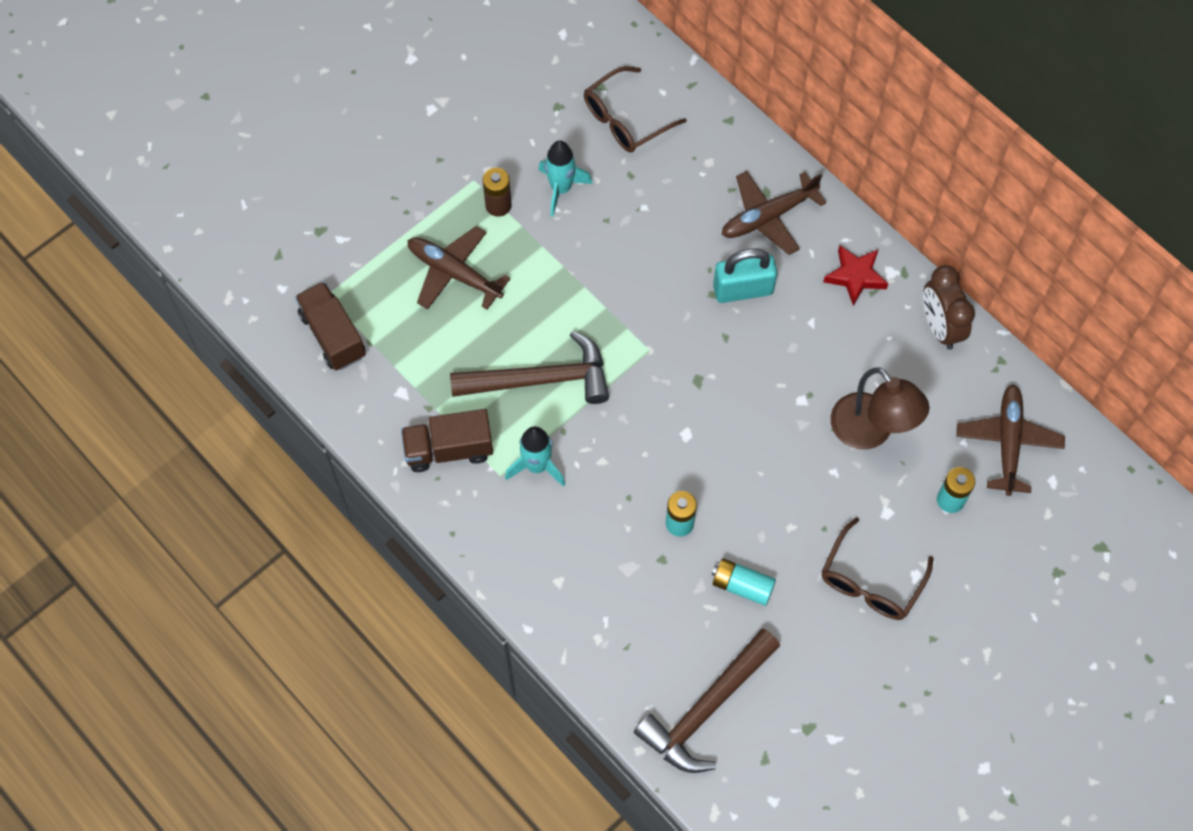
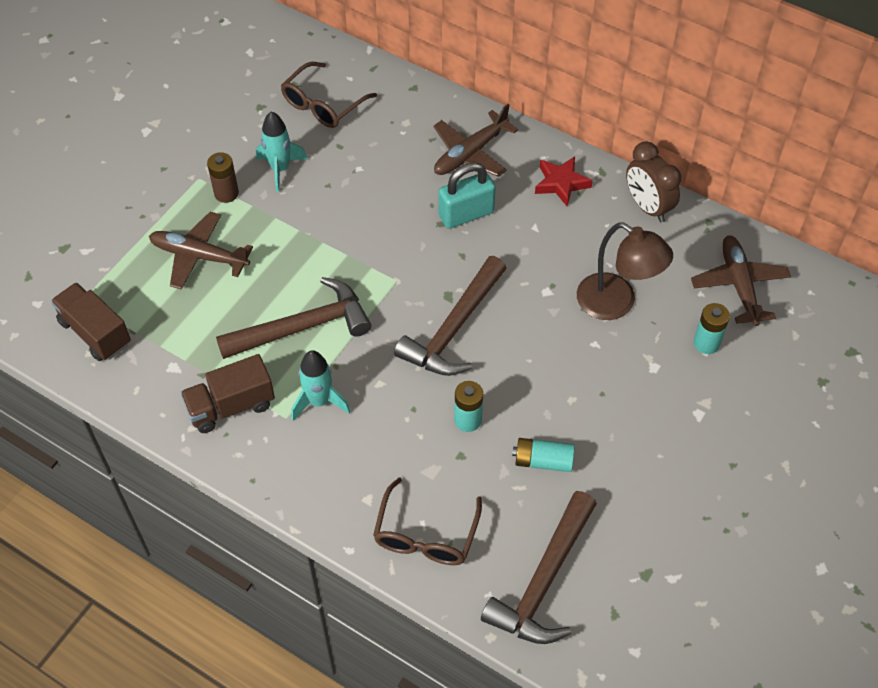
camera: 15 degrees left, 10 degrees down
brown glasses [822,517,933,620] -> brown glasses moved to [373,477,482,565]
none -> brown hammer [394,256,507,376]

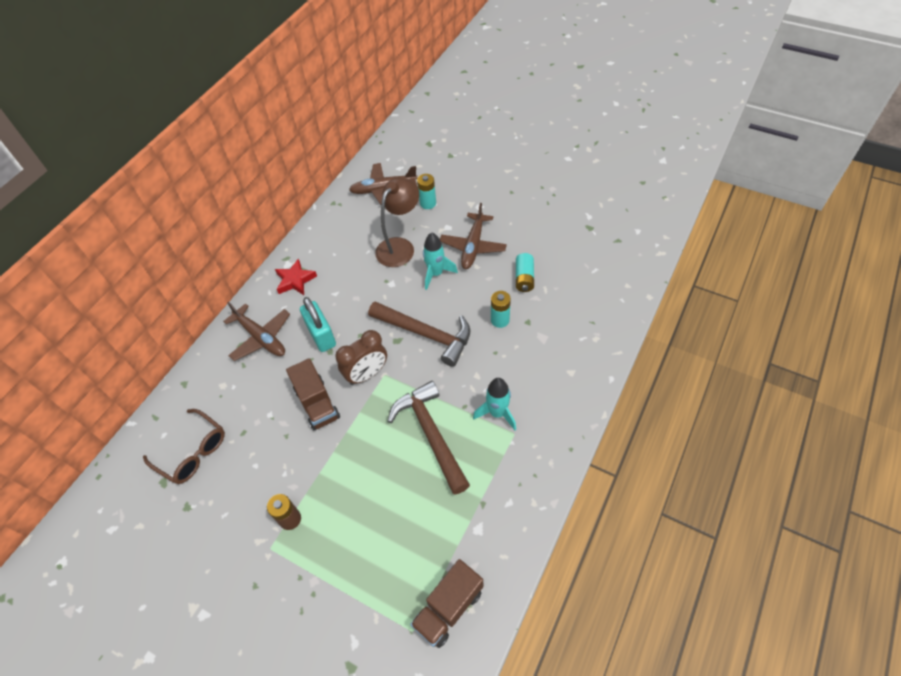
camera: 90 degrees left, 0 degrees up
brown plane [149,212,253,290] -> brown plane moved to [440,203,507,269]
brown truck [180,354,275,433] -> brown truck moved to [286,358,340,430]
turquoise rocket [256,111,308,192] -> turquoise rocket moved to [423,232,458,290]
brown glasses [373,477,482,565] -> none
brown hammer [481,491,597,644] -> none
brown clock [626,141,682,223] -> brown clock moved to [335,330,387,385]

